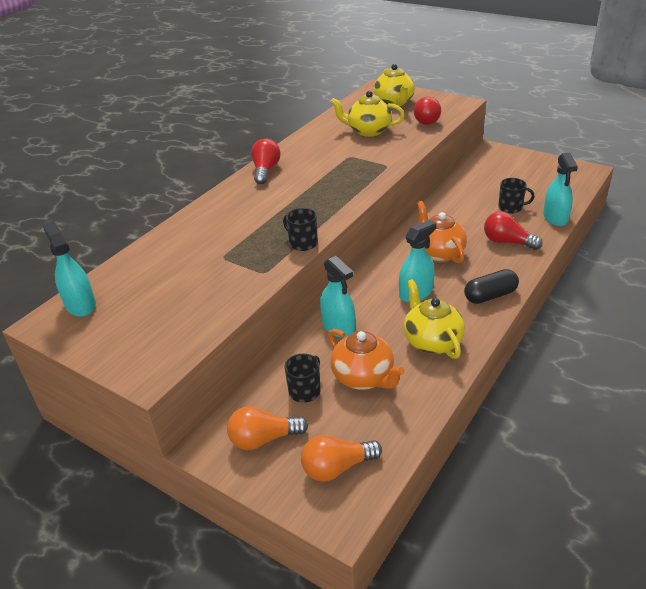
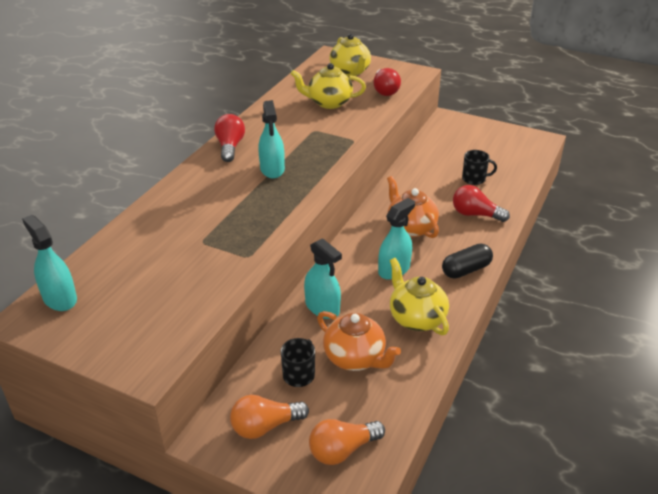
camera: 10 degrees left, 0 degrees up
black mug [283,208,318,251] -> none
turquoise spray bottle [543,153,578,226] -> turquoise spray bottle moved to [258,100,285,178]

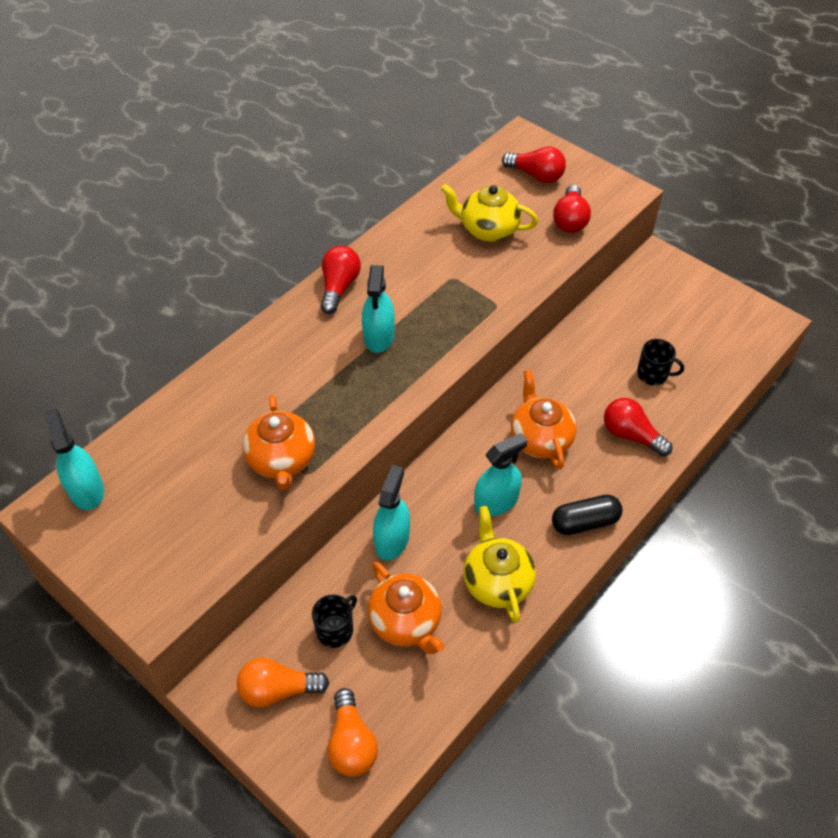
camera: 15 degrees right, 15 degrees up
turquoise spray bottle [304,238,342,319] -> turquoise spray bottle turned 135 degrees counterclockwise [373,465,410,561]
orange light bulb [309,419,385,465] -> orange light bulb turned 90 degrees counterclockwise [328,688,378,777]
yellow teapot [329,34,371,77] -> red light bulb [502,146,566,183]
none -> orange teapot [243,395,315,490]

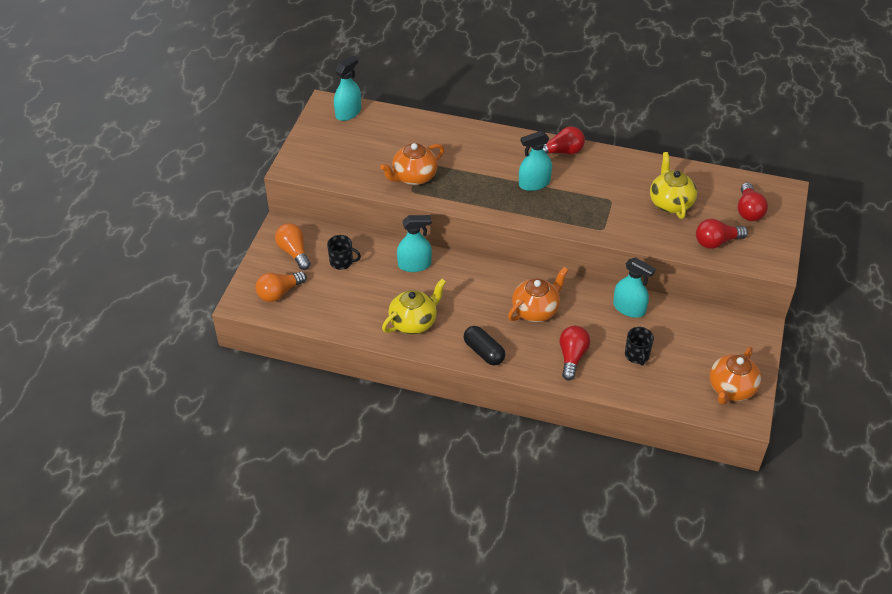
camera: 65 degrees right, 5 degrees down
orange teapot [368,562,444,654] -> orange teapot moved to [709,347,761,405]
turquoise spray bottle [474,433,528,517] -> turquoise spray bottle moved to [613,257,656,318]

